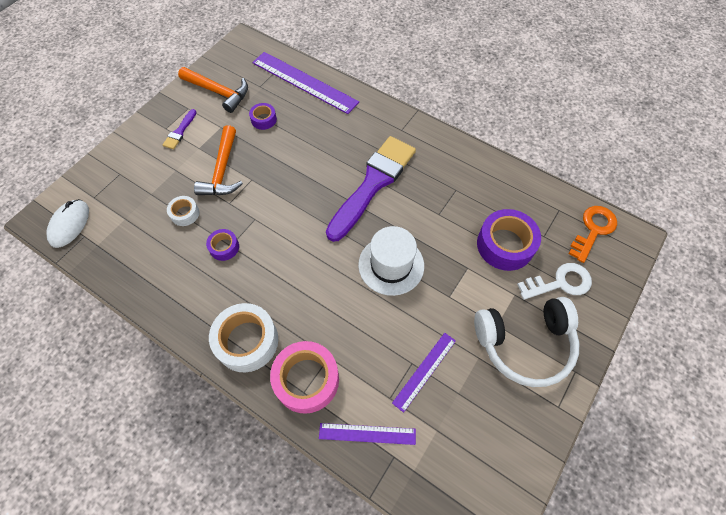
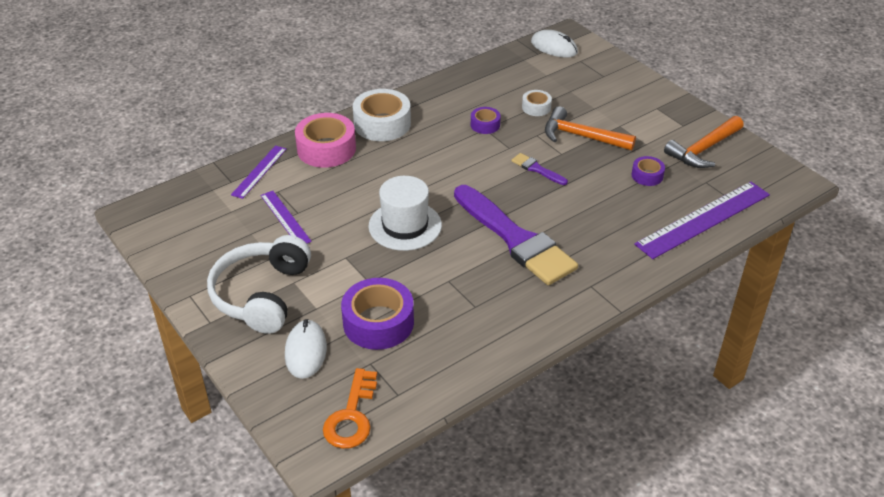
camera: 110 degrees right, 20 degrees down
purple brush [163,109,197,149] -> purple brush moved to [511,153,568,185]
white key [517,263,592,300] -> white mouse [285,319,327,379]
orange key [568,206,617,263] -> orange key turned 45 degrees clockwise [323,368,377,449]

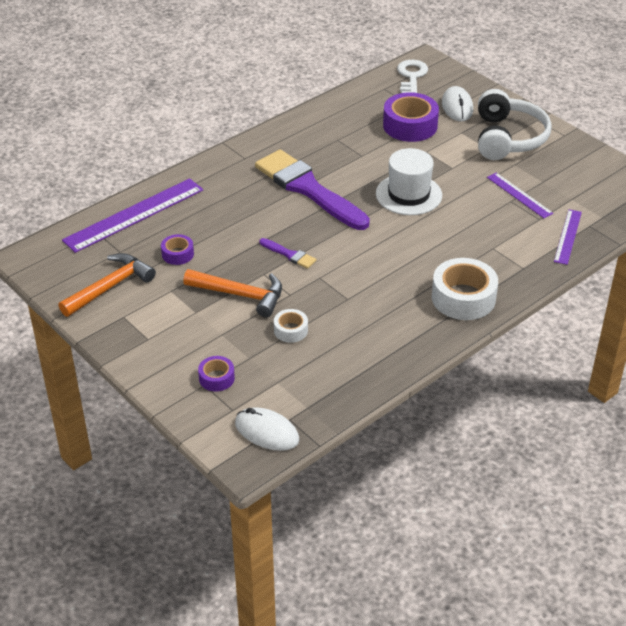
camera: 175 degrees right, 0 degrees up
pink tape [295,113,356,168] -> none
orange key [323,368,377,449] -> white key [397,60,428,93]
purple tape [471,107,501,134] -> purple tape moved to [198,356,235,392]

